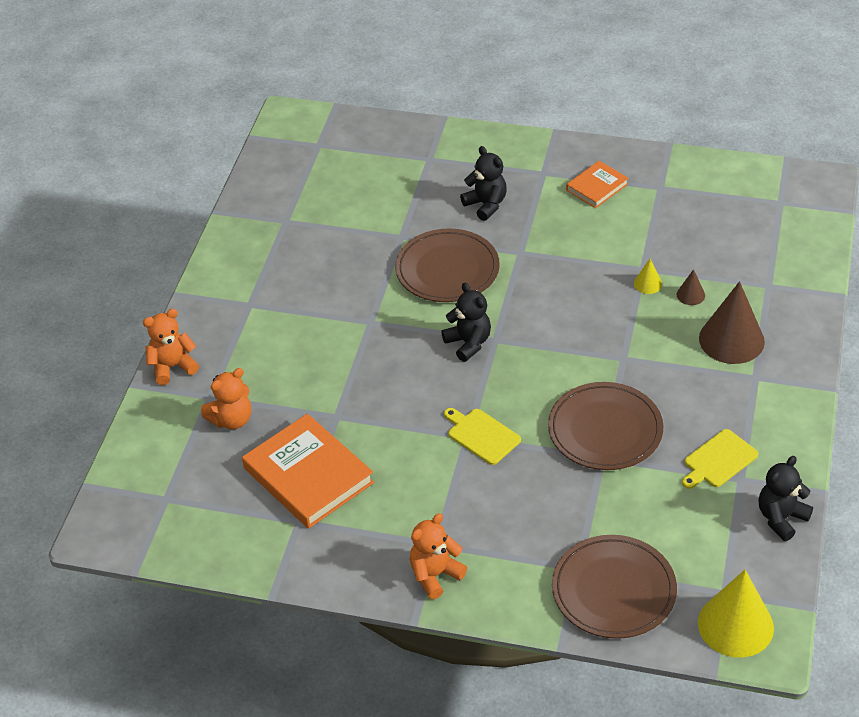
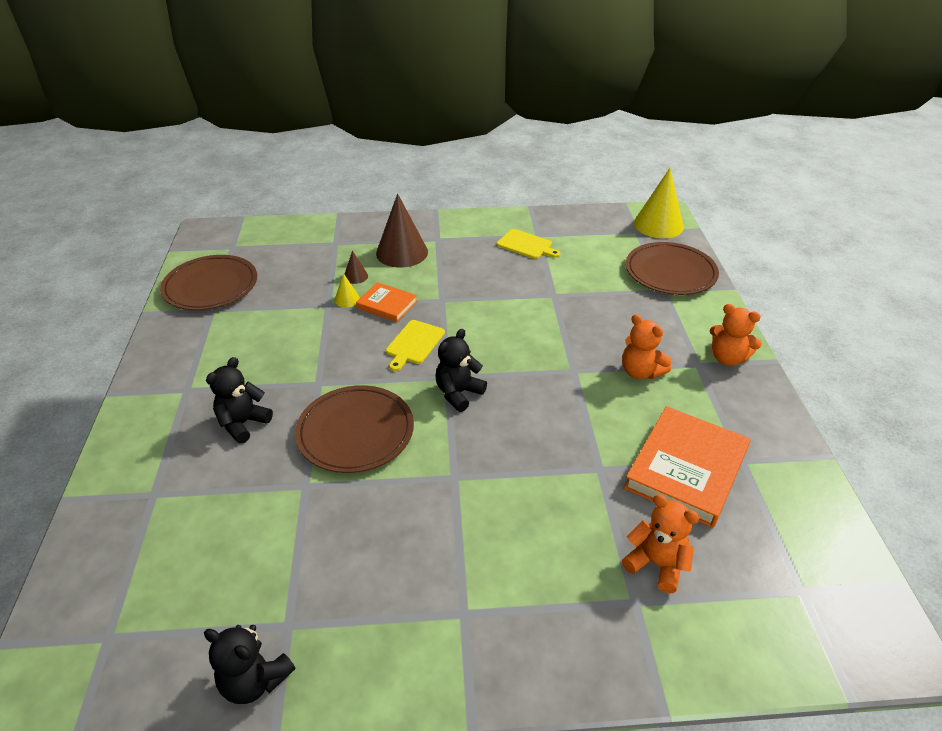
camera: 110 degrees left, 5 degrees down
orange teddy bear [143,309,199,385] -> orange teddy bear moved to [622,314,672,379]
yellow cutting board [444,408,521,465] -> yellow cutting board moved to [386,320,445,371]
brown plate [548,382,663,470] -> brown plate moved to [160,255,257,310]
orange book [566,161,629,208] -> orange book moved to [356,282,417,322]
black teddy bear [758,456,813,541] -> black teddy bear moved to [204,625,295,704]

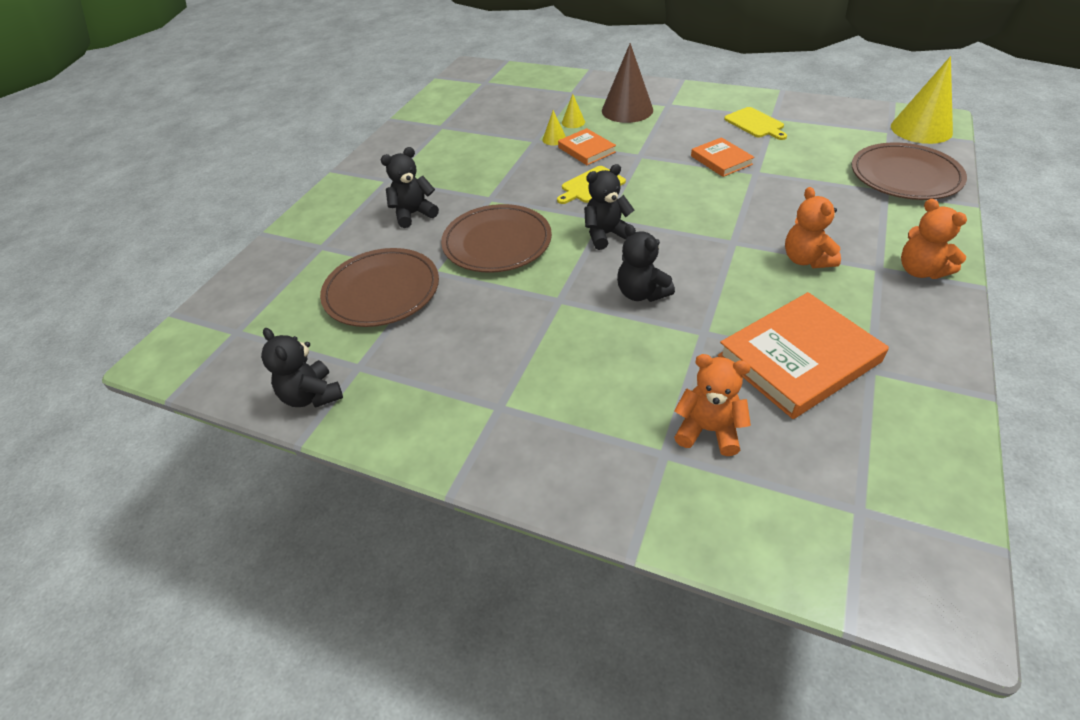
camera: 30 degrees right, 5 degrees up
brown plate [160,255,257,310] -> brown plate moved to [320,248,439,327]
brown cone [345,250,368,284] -> yellow cone [562,94,585,128]
orange teddy bear [622,494,699,594] -> orange teddy bear turned 45 degrees counterclockwise [674,354,751,456]
none -> black teddy bear [617,224,675,302]
none -> orange book [691,137,755,177]

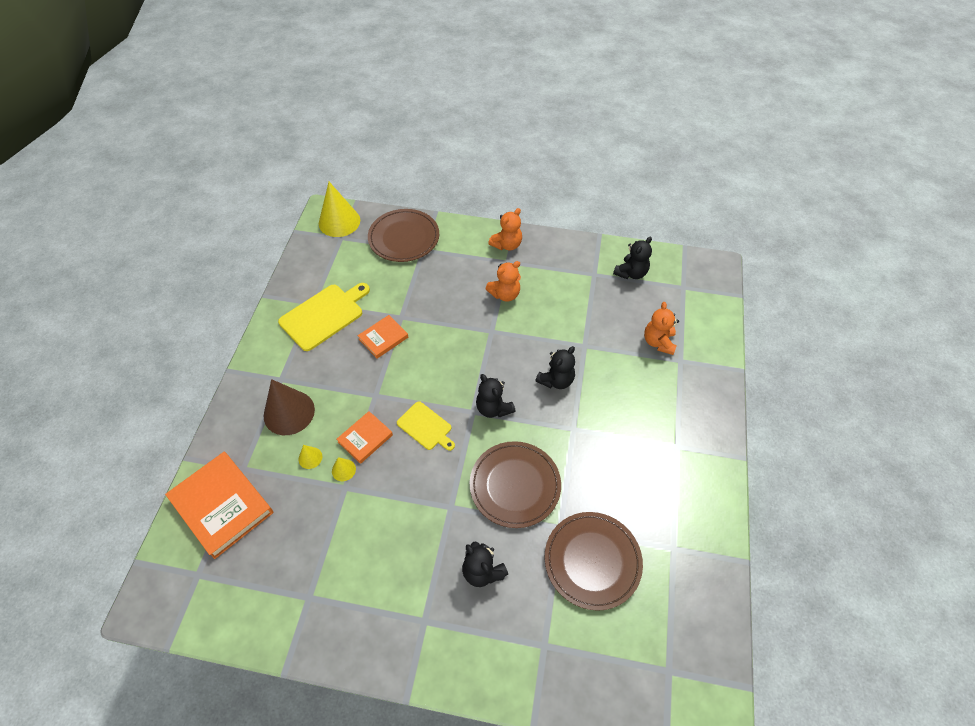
camera: 105 degrees left, 10 degrees up
black teddy bear [261,328,343,408] -> black teddy bear moved to [613,237,652,279]
orange book [718,292,889,419] -> orange book moved to [165,452,273,559]
yellow cutting board [724,107,787,140] -> yellow cutting board [278,283,370,351], size x1.66

